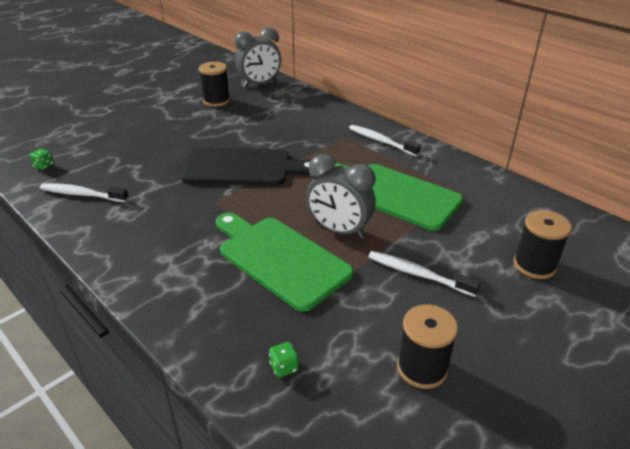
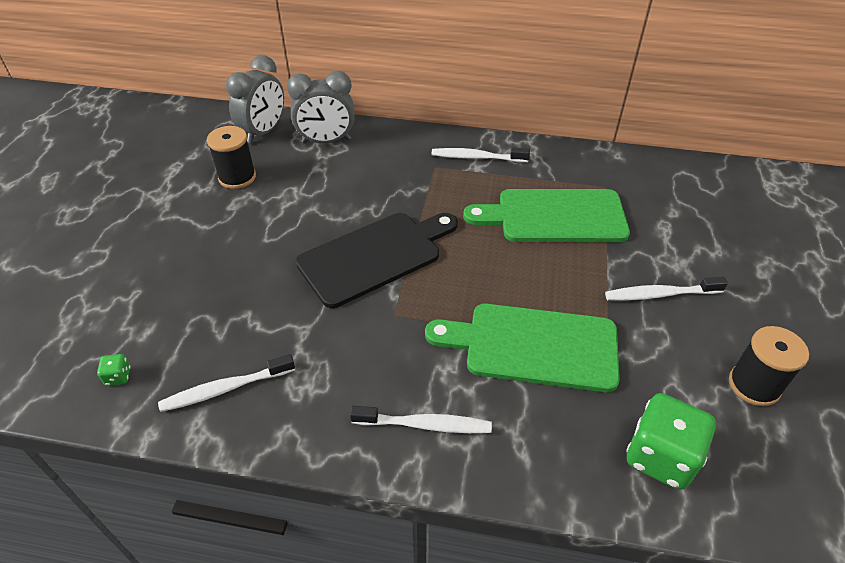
camera: 35 degrees left, 10 degrees up
green dice [269,342,299,377] -> green dice [626,393,716,490], size x2.42
grey clock [306,154,375,238] -> grey clock moved to [287,71,354,144]
black spool [514,210,572,279] -> none
none -> white toothbrush [350,406,492,433]

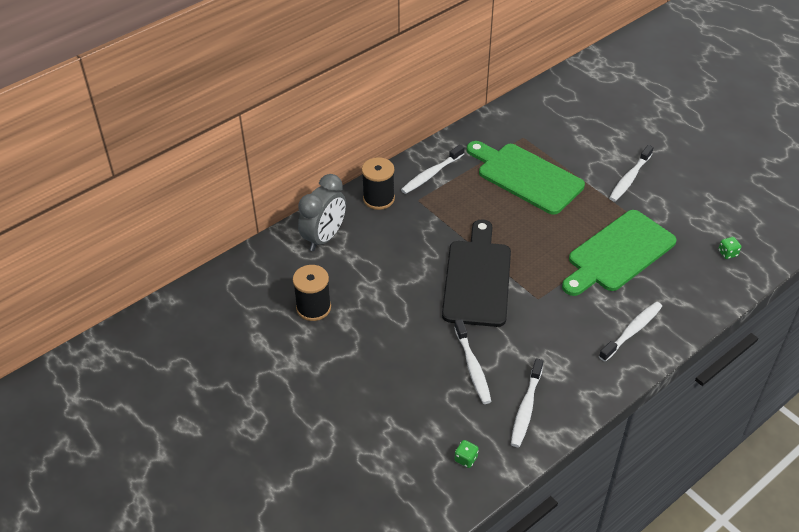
camera: 50 degrees left, 0 degrees up
grey clock [226,55,284,144] -> none
green cutting board [463,189,630,242] -> green cutting board turned 90 degrees clockwise [467,141,585,215]
green dice [626,393,716,490] -> green dice [718,237,741,259], size x0.41
black spool [729,326,809,406] -> black spool moved to [362,157,395,210]
none -> white toothbrush [454,319,492,404]

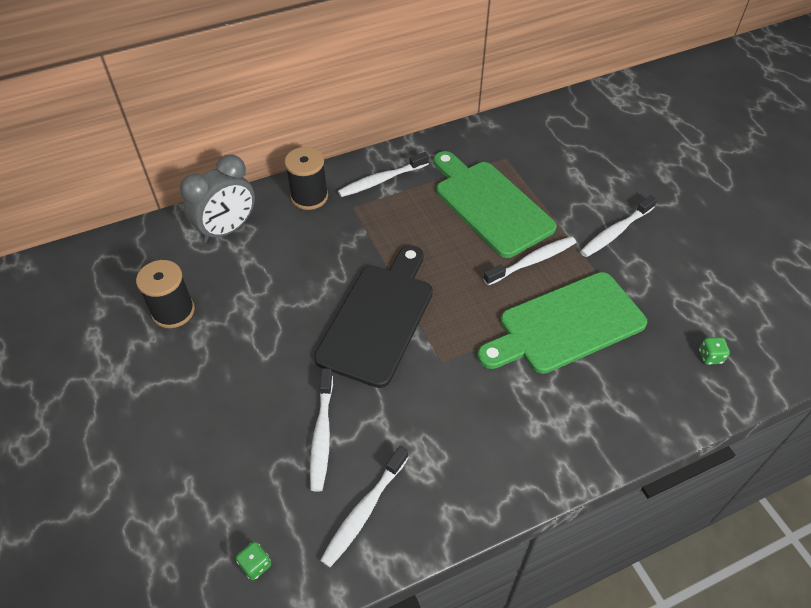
camera: 15 degrees right, 5 degrees up
white toothbrush [599,302,662,362] -> white toothbrush moved to [483,236,576,286]

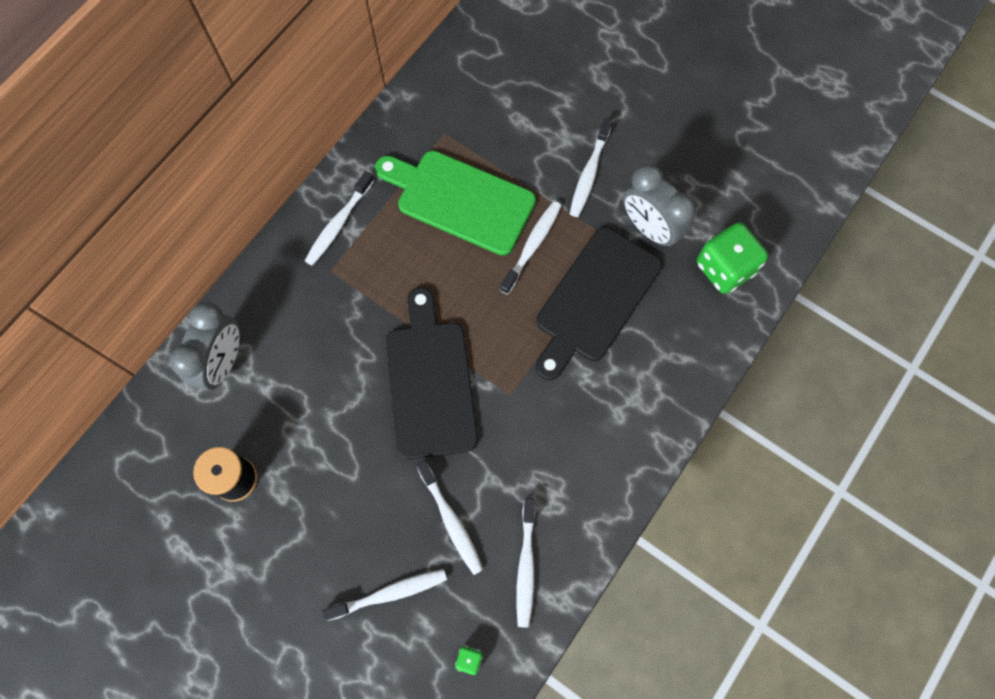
camera: 30 degrees left, 20 degrees up
black spool [285,147,328,210] -> none
green cutting board [477,272,647,374] -> black cutting board [536,227,662,380]
green dice [699,337,730,365] -> green dice [697,222,768,294], size x2.42
none -> white toothbrush [322,569,447,621]
none -> grey clock [623,164,696,248]

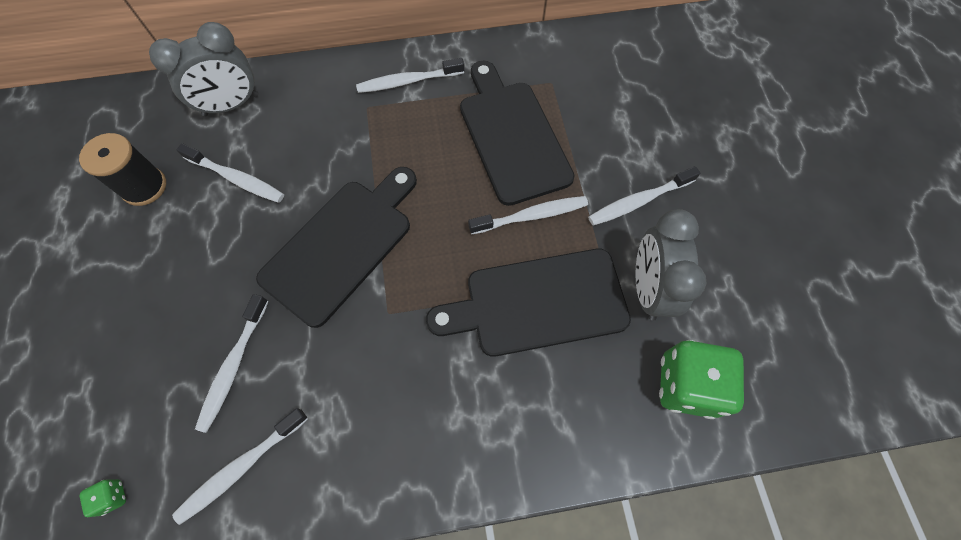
camera: 45 degrees right, 5 degrees down
white toothbrush [322,569,447,621] -> white toothbrush moved to [176,143,284,203]
green cutting board [375,151,536,255] -> black cutting board [460,61,574,206]

